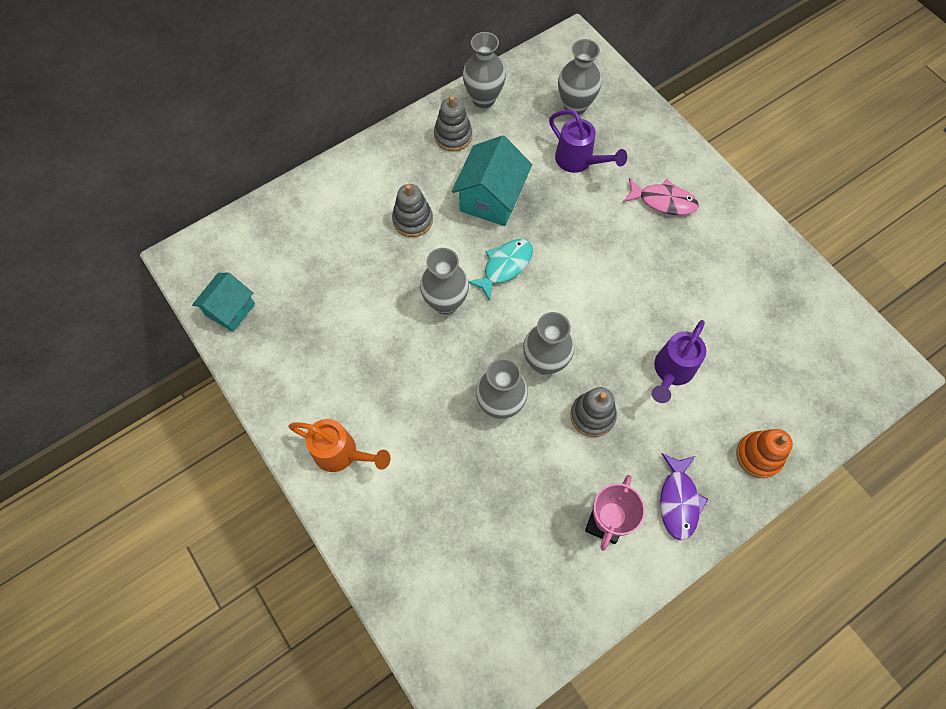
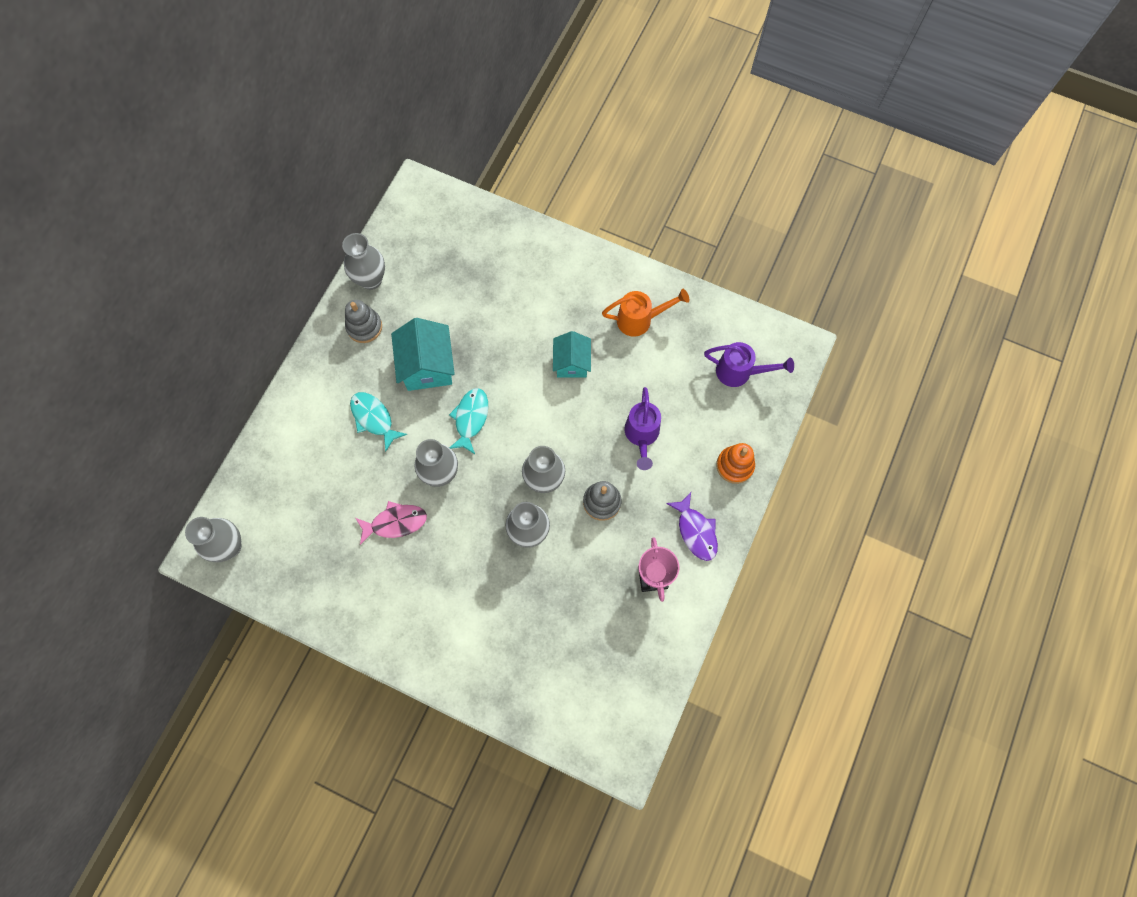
camera: 30 degrees left, 5 degrees up
turquoise house [192,273,255,332] -> turquoise house moved to [553,331,591,378]
orange watering can [288,419,391,472] -> orange watering can moved to [602,289,690,337]
grey stacking toy [392,184,433,237] -> turquoise fish [350,392,407,452]
purple watering can [549,110,627,173] -> purple watering can moved to [704,342,794,387]
grey vase [558,39,601,115] -> grey vase moved to [185,517,241,562]
pink fish [623,178,699,215] -> pink fish moved to [355,501,427,545]

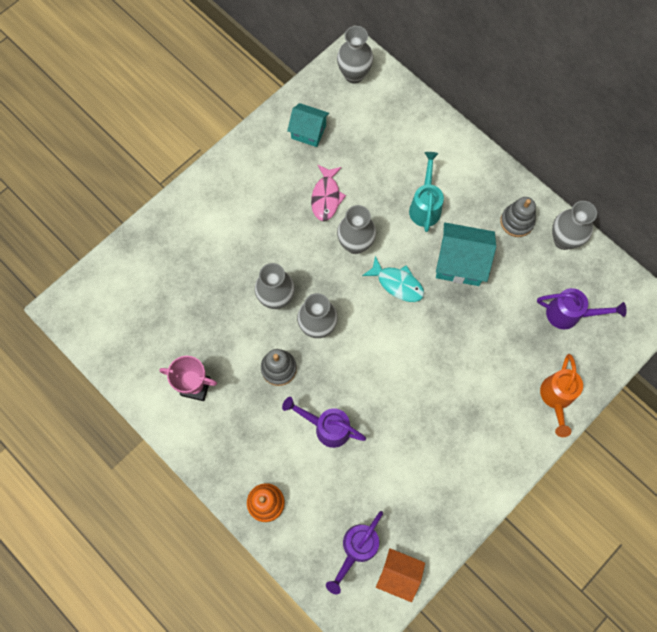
camera: 110 degrees right, 0 degrees up
turquoise fish [350,392,407,452] -> turquoise watering can [409,152,444,232]
turquoise house [553,331,591,378] -> turquoise house moved to [287,103,329,147]
orange watering can [602,289,690,337] -> orange watering can moved to [540,354,583,437]
purple fish [666,492,718,561] -> none
none -> orange house [376,548,425,602]
none -> purple watering can [537,288,626,329]

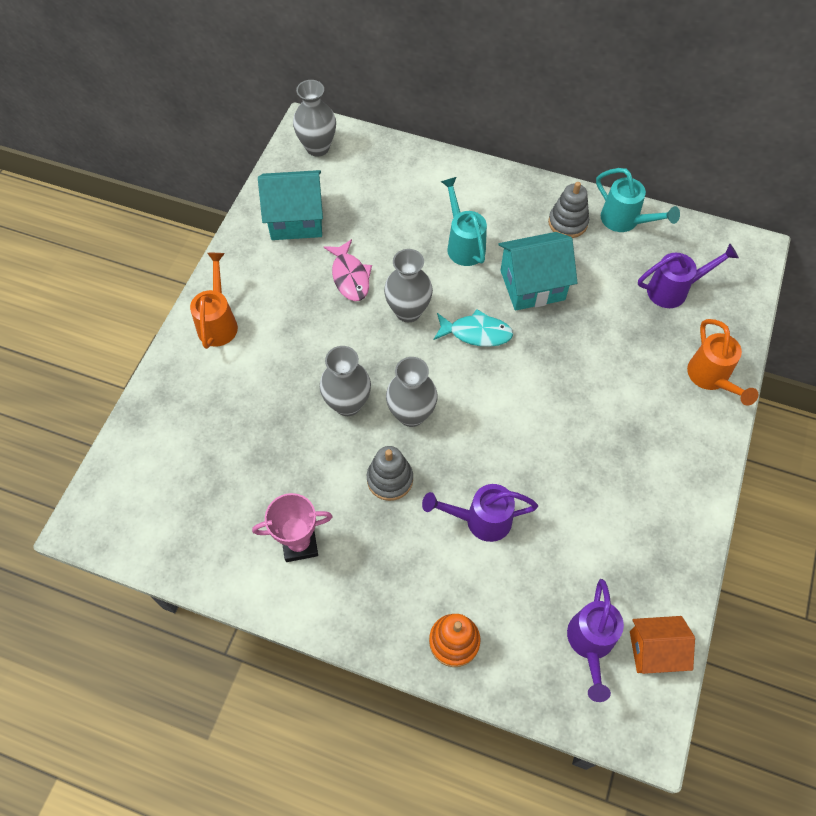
camera: 25 degrees left, 10 degrees down
turquoise house [287,103,329,147] -> turquoise house [258,170,323,240], size x1.50
grey vase [552,201,597,250] -> turquoise watering can [596,168,680,232]
none -> orange watering can [190,253,238,349]

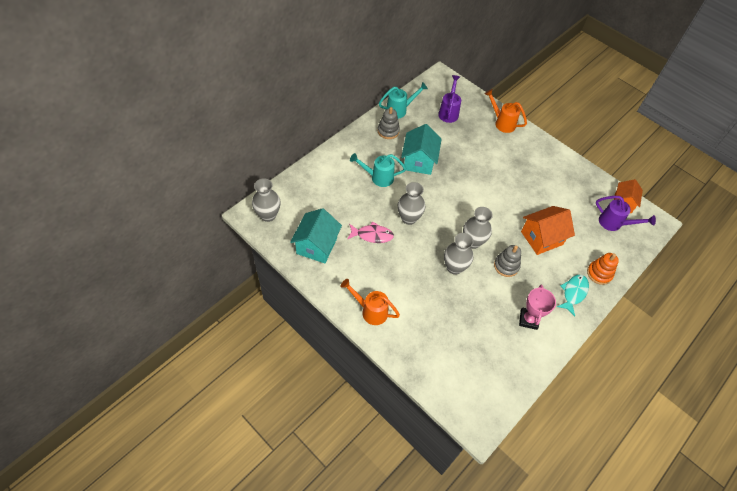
camera: 70 degrees left, 5 degrees down
purple watering can [422,484,538,542] -> orange house [521,206,575,255]
turquoise fish [433,309,513,347] -> turquoise fish moved to [557,274,589,316]
orange watering can [687,319,758,405] -> orange watering can turned 150 degrees counterclockwise [485,89,527,133]

